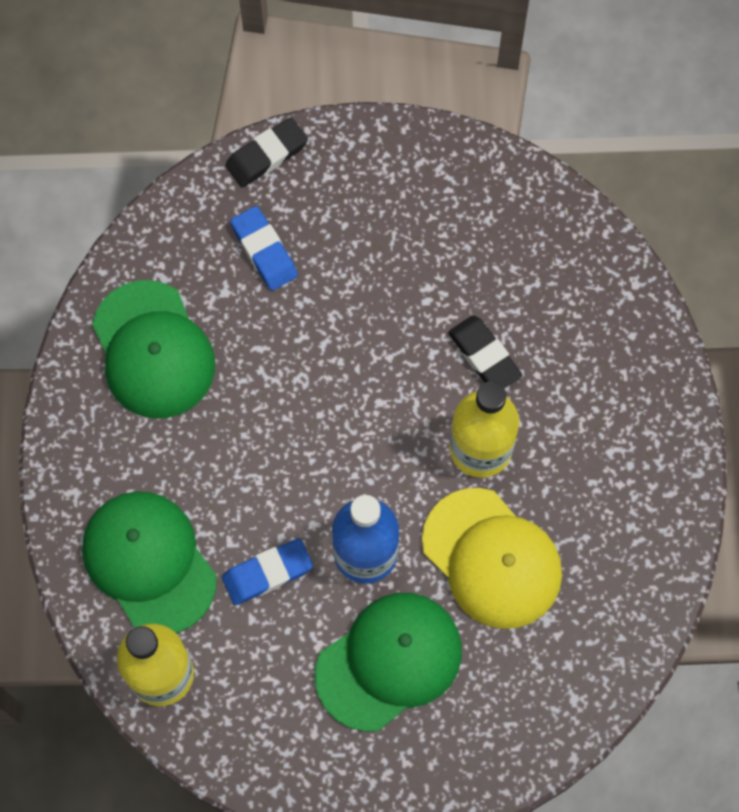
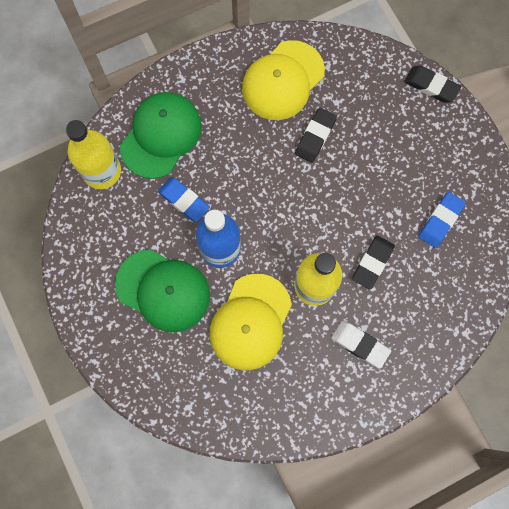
camera: 65 degrees right, 5 degrees up
green cap [92,280,215,418] -> yellow cap [242,40,325,120]
blue eraser [230,206,298,290] -> blue eraser moved to [418,192,466,248]
none -> black eraser [295,108,337,163]
none -> white eraser [331,321,391,369]

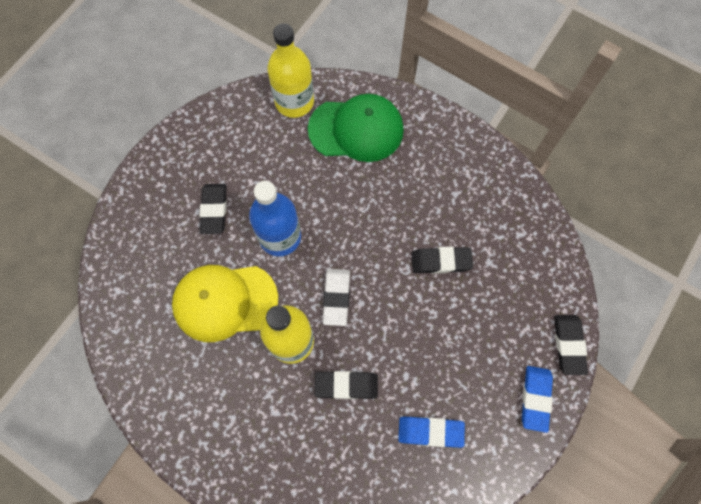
camera: 60 degrees right, 5 degrees down
green cap [115,249,210,332] -> black eraser [200,184,227,234]
blue eraser [158,177,210,222] -> blue eraser moved to [522,366,553,433]
yellow cap [242,40,325,120] -> none
white eraser [331,321,391,369] -> white eraser moved to [323,269,350,326]

